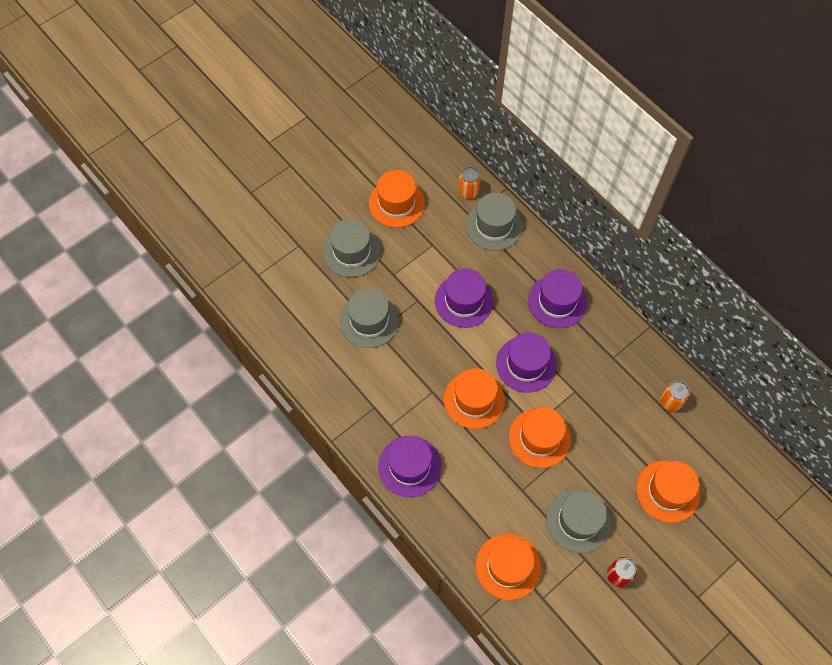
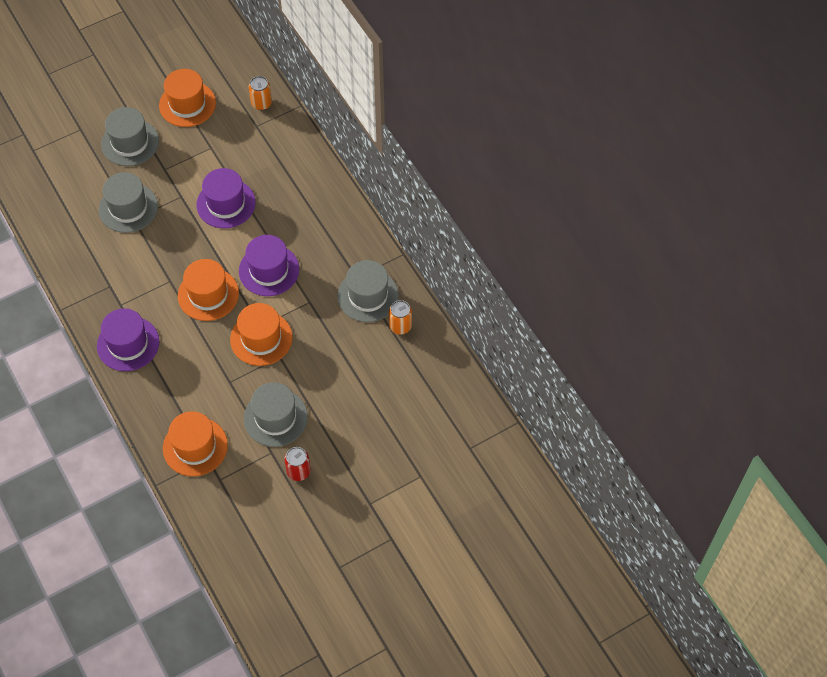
camera: 10 degrees right, 5 degrees down
grey hat [466,192,522,251] -> grey hat moved to [337,260,399,322]
purple hat [528,269,587,328] -> none
orange hat [636,460,700,523] -> none

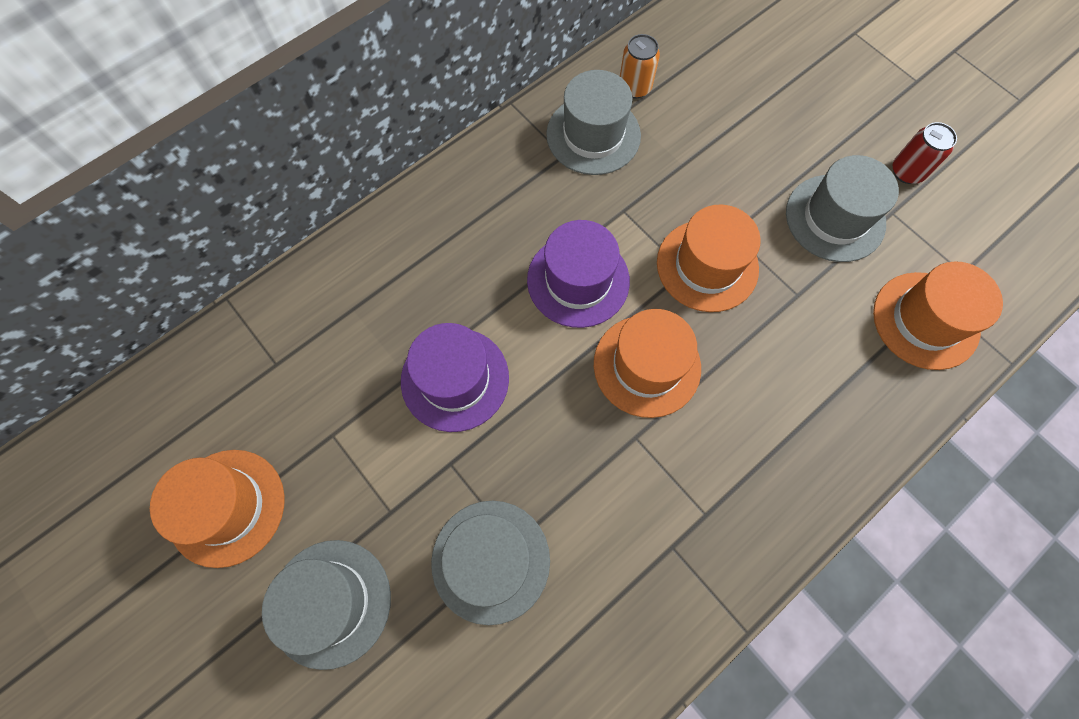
camera: 100 degrees left, 10 degrees up
purple hat [97,308,160,371] -> none
orange can [249,76,272,110] -> none

